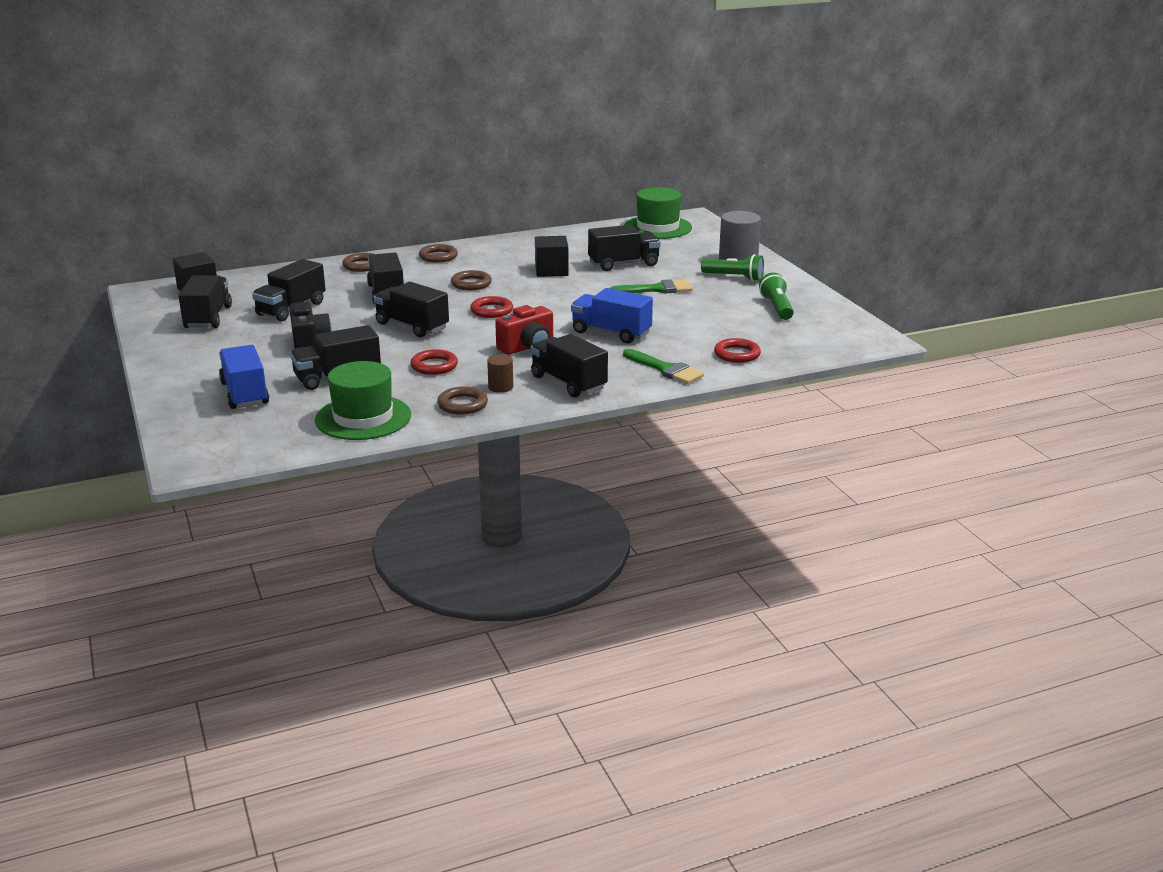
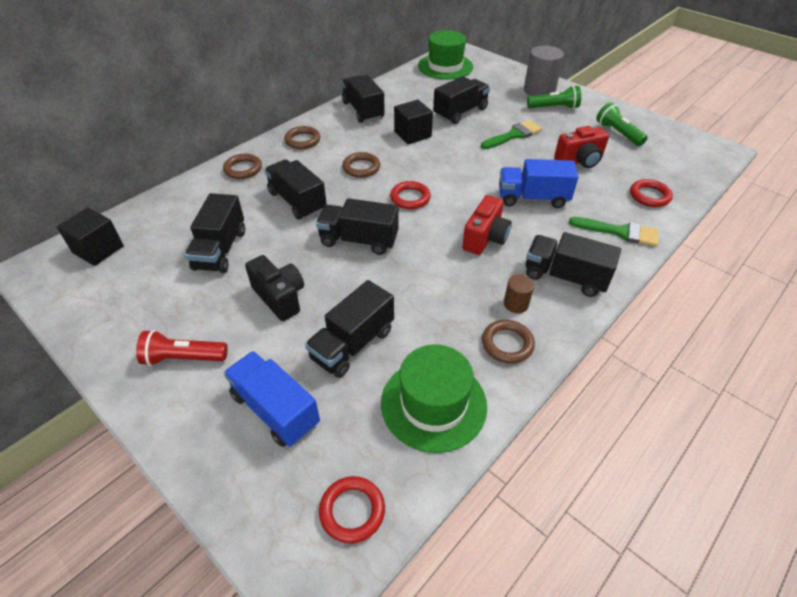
camera: 25 degrees left, 20 degrees up
black truck [178,276,232,328] -> black truck moved to [341,75,385,123]
red ring [410,349,458,375] -> red ring moved to [319,476,385,543]
none -> red flashlight [136,330,228,366]
none -> red camera [554,126,609,168]

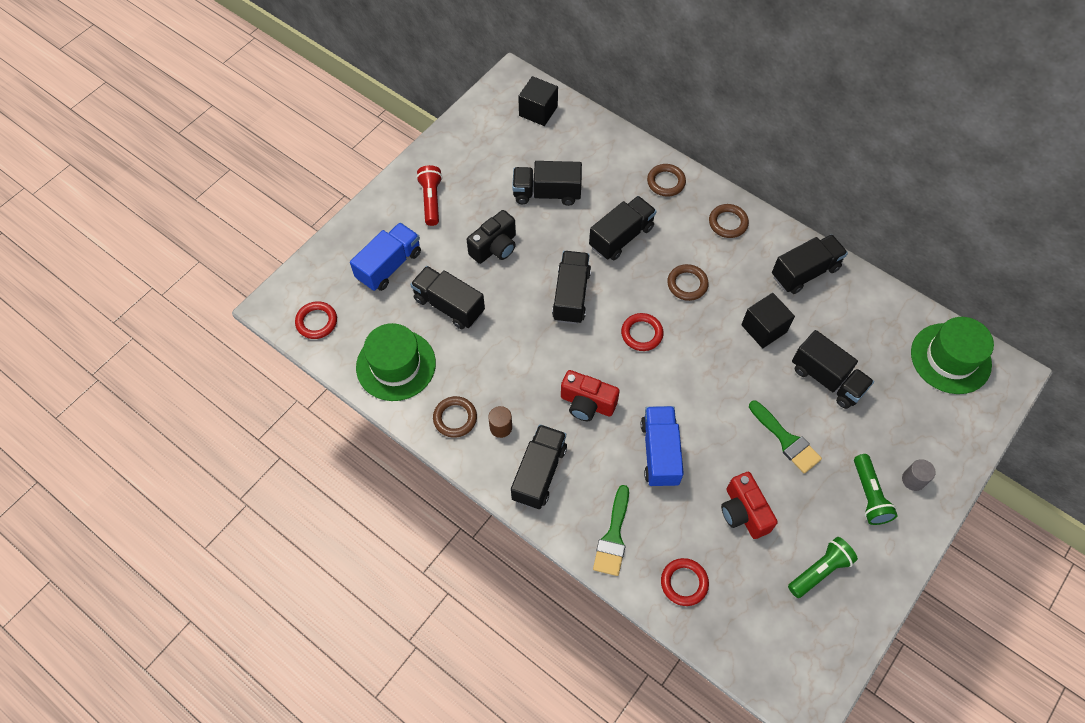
camera: 85 degrees right, 15 degrees up
grey cylinder [524,45,564,96] -> grey cylinder [902,459,936,491], size x0.52

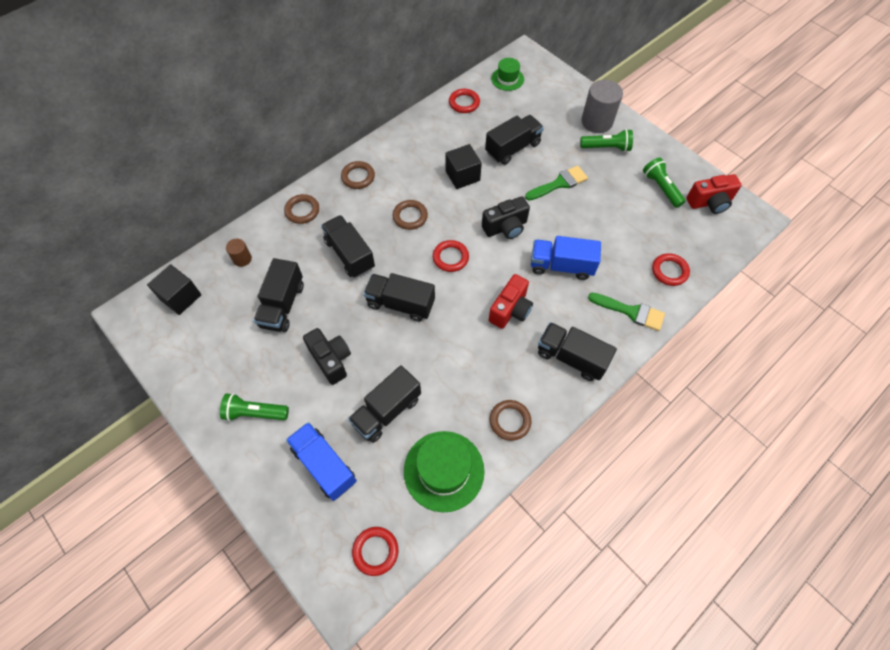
camera: 80 degrees left, 0 degrees up
red flashlight [416,165,442,226] -> green flashlight [220,393,289,421]
brown cylinder [488,406,512,438] -> brown cylinder moved to [226,239,252,267]
red camera [721,472,778,539] -> red camera moved to [687,174,742,214]
black truck [772,234,848,294] -> none
grey cylinder [902,459,936,491] -> grey cylinder [581,80,623,133], size x1.94
green hat [911,317,994,394] -> green hat [491,58,524,91], size x0.58
none -> red ring [449,89,480,113]
none -> black camera [482,196,530,239]

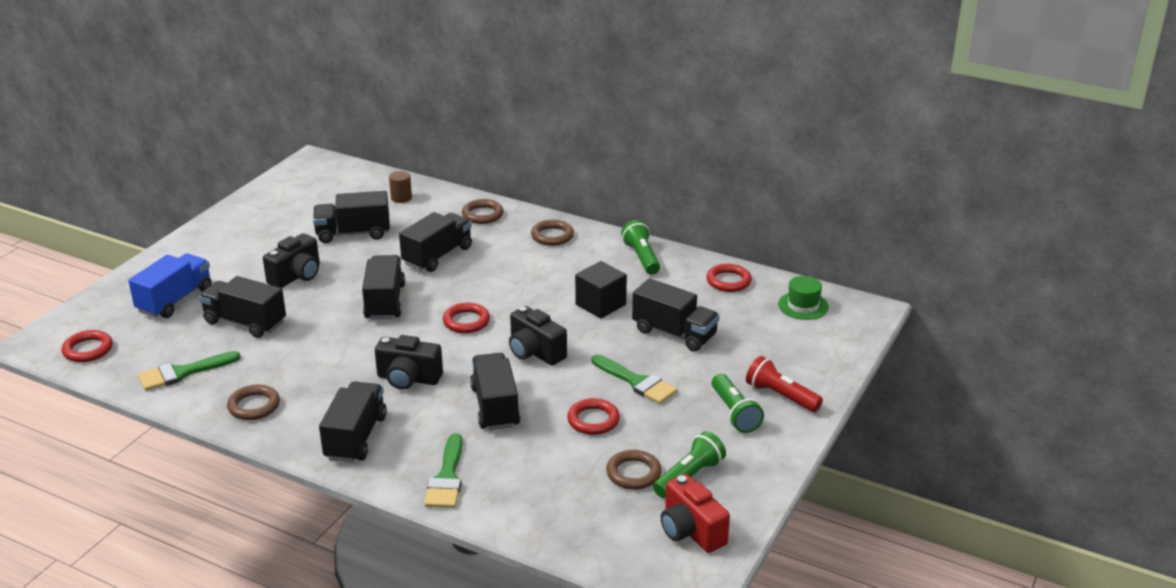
camera: 70 degrees right, 30 degrees down
black cube [147,264,202,315] -> none
green flashlight [220,393,289,421] -> green flashlight moved to [621,220,660,275]
brown ring [393,200,428,230] -> brown ring moved to [606,450,662,490]
green hat [404,431,485,512] -> green brush [138,351,241,391]
red camera [489,274,533,329] -> black camera [375,335,443,390]
blue truck [531,236,601,280] -> black truck [470,353,521,430]
grey cylinder [581,80,623,133] -> red flashlight [746,356,823,412]
red ring [652,253,690,286] -> red ring moved to [567,398,620,435]

